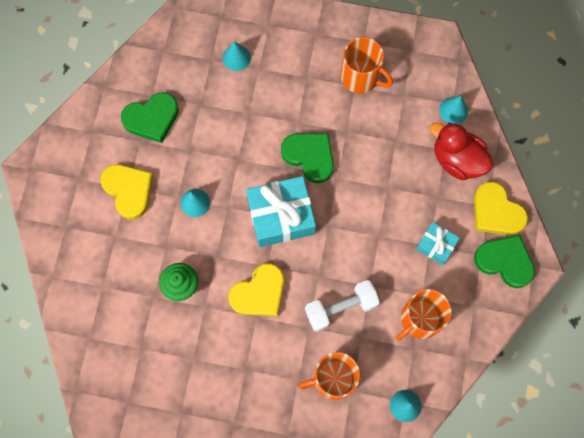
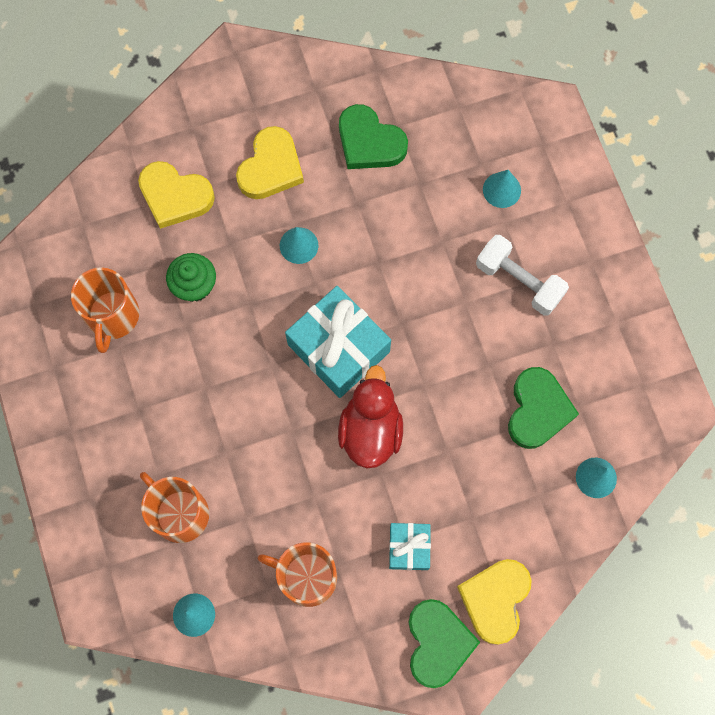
camera: 60 degrees right, 0 degrees up
yellow heart [228,263,284,316] -> yellow heart moved to [138,161,215,229]
green heart [281,133,334,183] -> green heart moved to [508,367,579,449]
white dumbbell [305,280,380,332] -> white dumbbell moved to [476,235,569,315]
orange mug [341,37,393,93] -> orange mug moved to [71,267,139,353]
red duck [430,122,493,180] -> red duck moved to [338,365,403,468]

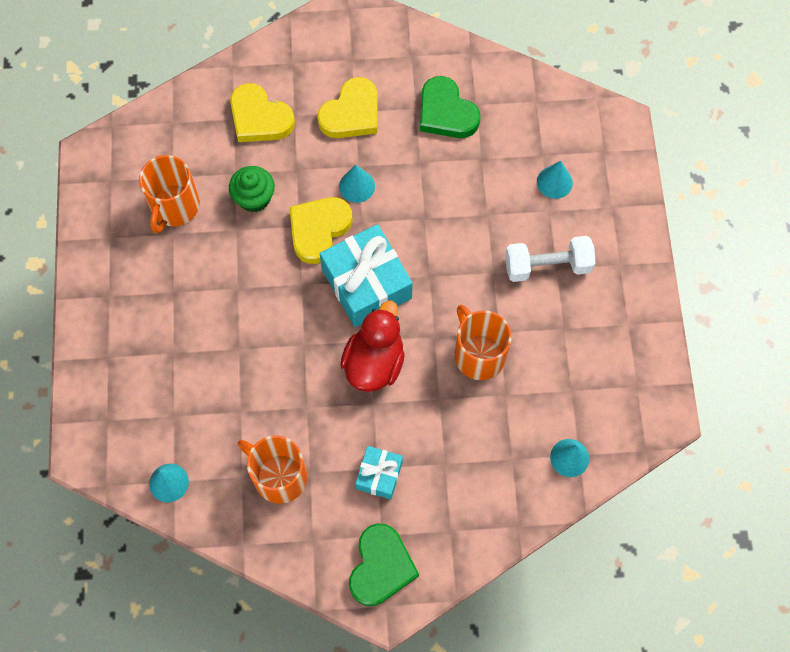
camera: 15 degrees right, 5 degrees down
orange mug [140,472,209,543] -> orange mug moved to [455,305,512,380]
yellow heart [457,559,532,645] -> yellow heart moved to [289,197,352,264]
white dumbbell [476,235,569,315] -> white dumbbell turned 60 degrees counterclockwise [505,236,596,282]
green heart [508,367,579,449] -> none

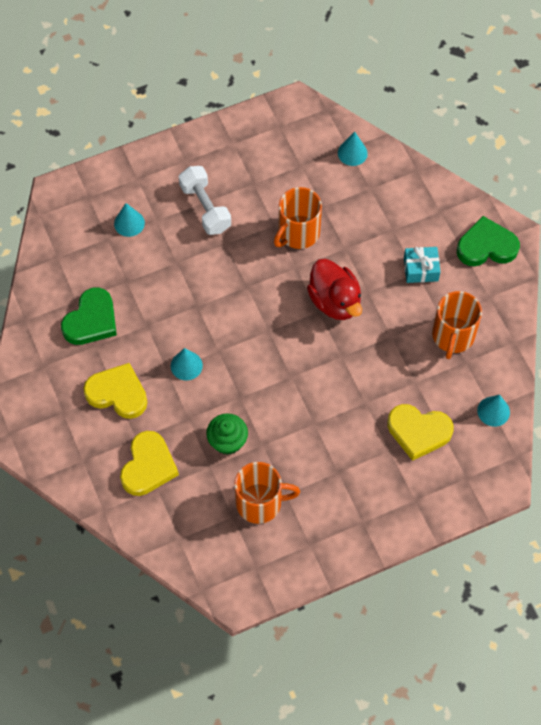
camera: 110 degrees left, 5 degrees down
yellow heart [289,197,352,264] -> yellow heart moved to [387,404,454,461]
turquoise gift [319,224,413,327] -> none
red duck [340,301,405,392] -> red duck turned 120 degrees counterclockwise [307,259,362,320]

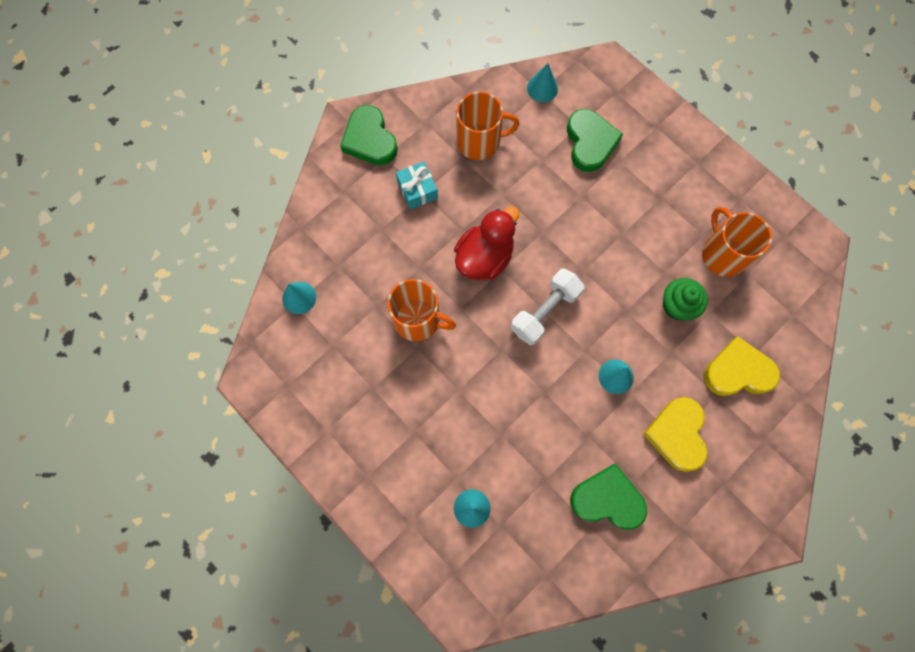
camera: 110 degrees left, 10 degrees up
white dumbbell [179,166,231,235] -> white dumbbell moved to [511,268,584,345]
yellow heart [387,404,454,461] -> green heart [567,109,623,172]

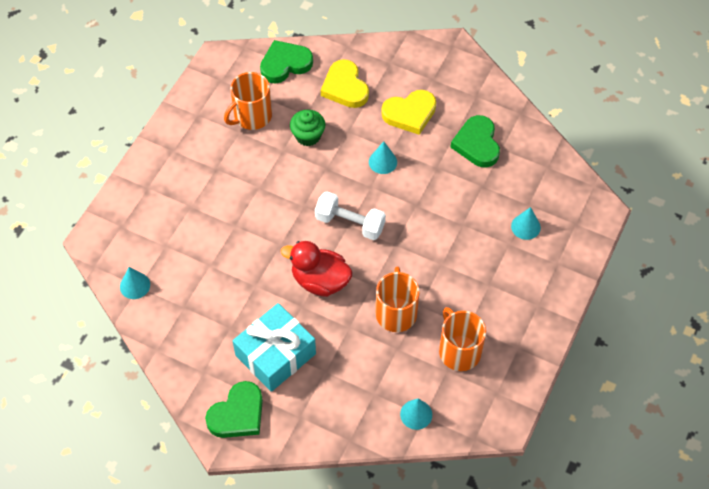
camera: 110 degrees left, 15 degrees down
turquoise gift [396,161,438,209] -> turquoise gift [233,303,316,392], size x1.87
orange mug [457,92,520,160] -> orange mug moved to [439,307,486,371]
green heart [567,109,623,172] -> green heart moved to [260,40,313,83]

